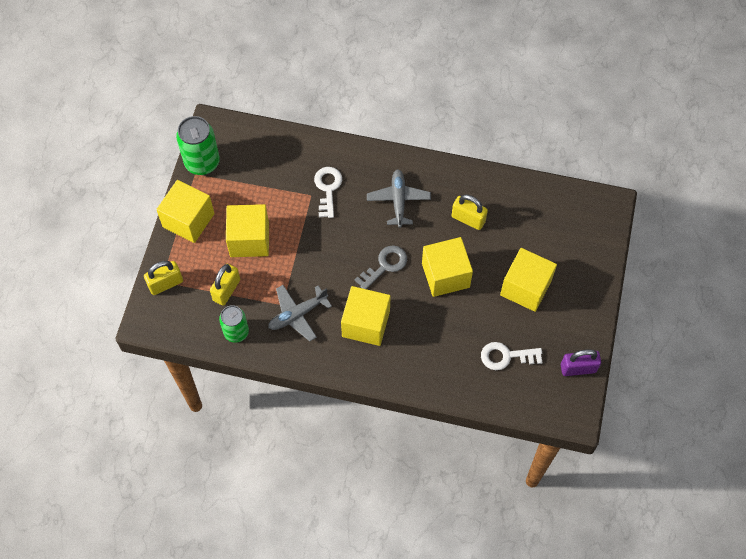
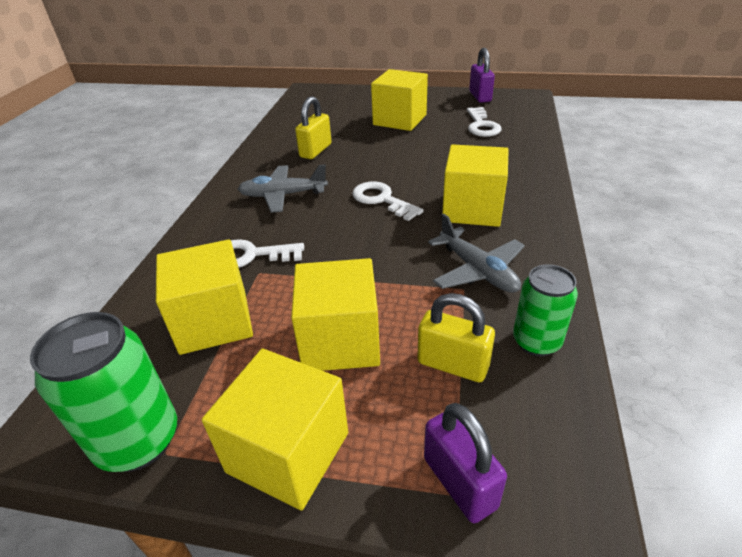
camera: 90 degrees left, 25 degrees down
yellow padlock [144,261,183,295] -> purple padlock [424,403,507,523]
grey key [354,245,407,289] -> white key [352,181,423,221]
yellow cube [422,237,473,297] -> yellow cube moved to [156,239,253,355]

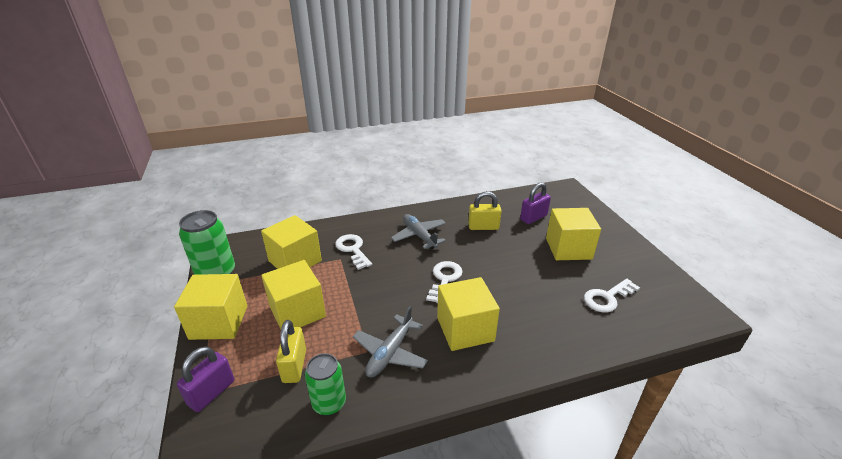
camera: 60 degrees right, 5 degrees down
purple padlock [469,48,495,103] -> purple padlock moved to [520,182,551,224]

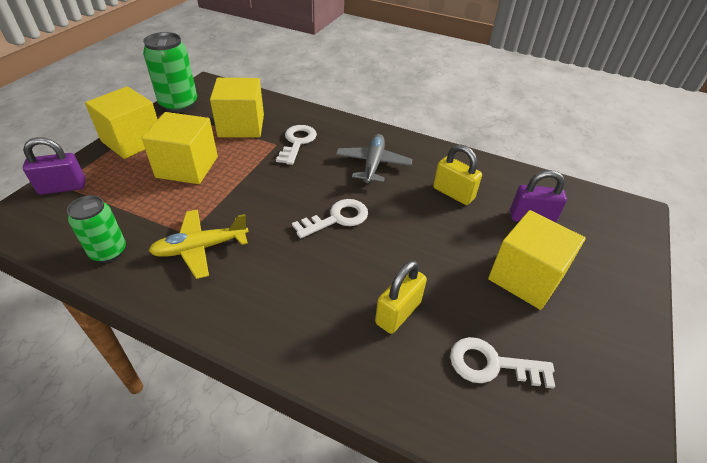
camera: 40 degrees right, 10 degrees up
yellow padlock [276,320,306,383] -> yellow padlock moved to [375,260,427,334]
grey plane [353,306,428,378] -> yellow plane [149,209,249,279]
yellow cube [437,277,500,351] -> none

